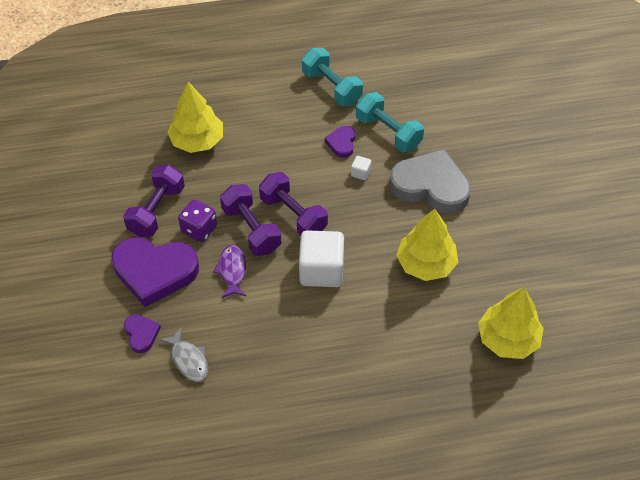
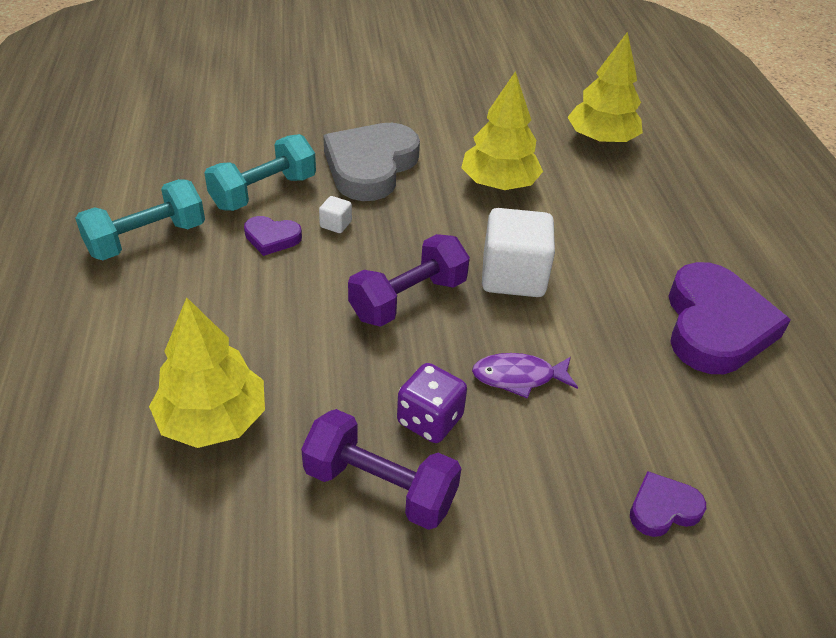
camera: 90 degrees left, 10 degrees down
purple heart [111,237,199,307] -> purple heart moved to [668,262,791,374]
grey fish [160,327,208,382] -> none
purple dumbbell [220,184,281,256] -> none

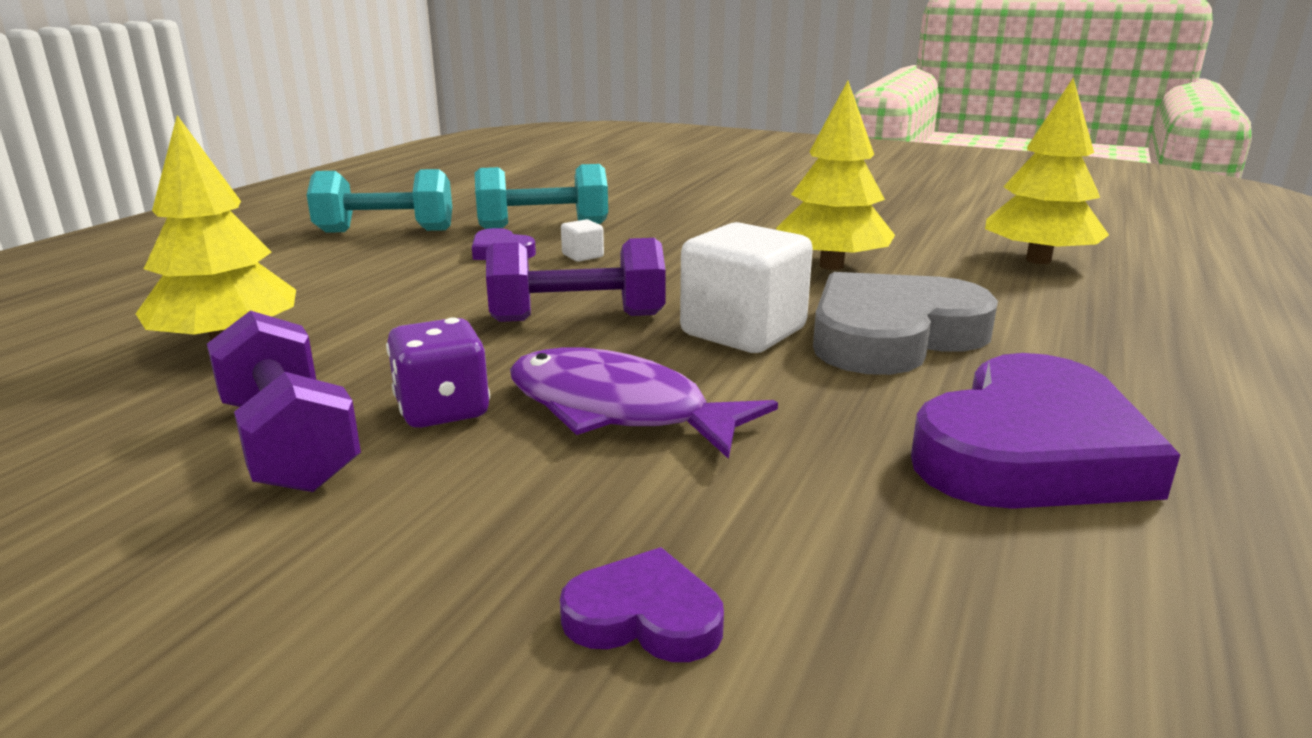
camera: 35 degrees right, 20 degrees down
grey heart [323,123,420,201] -> grey heart moved to [813,272,998,375]
purple fish [472,353,578,399] -> purple fish [510,347,778,459], size x1.61

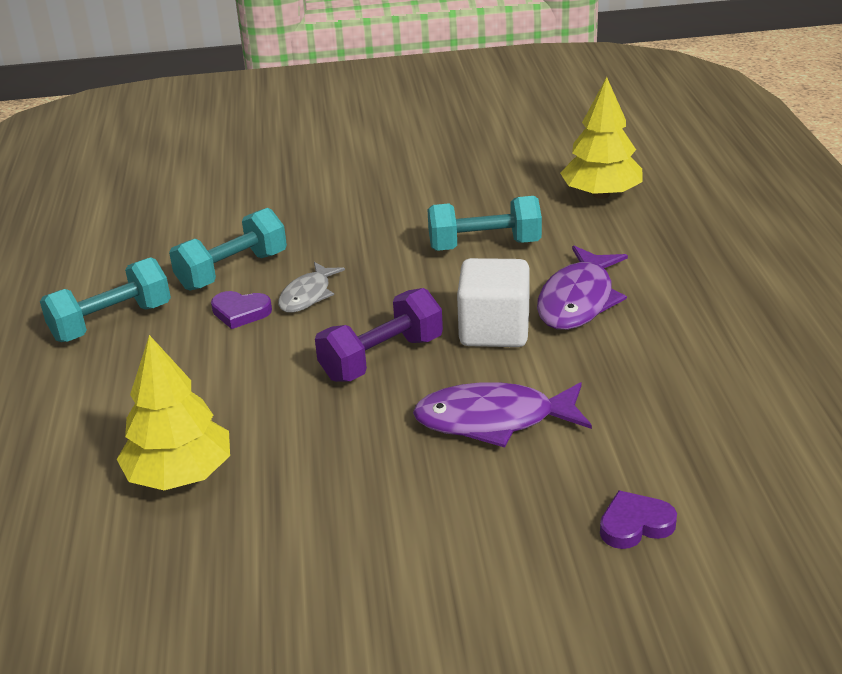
camera: 30 degrees left, 10 degrees up
purple dumbbell [207,310,361,492] -> none
purple dice [386,318,490,428] -> none
white cube [561,219,604,262] -> grey fish [278,262,345,313]
yellow tree [776,81,895,270] -> turquoise dumbbell [427,196,542,251]
grey heart [813,272,998,375] -> purple fish [537,246,628,330]
purple heart [911,353,1180,509] -> none

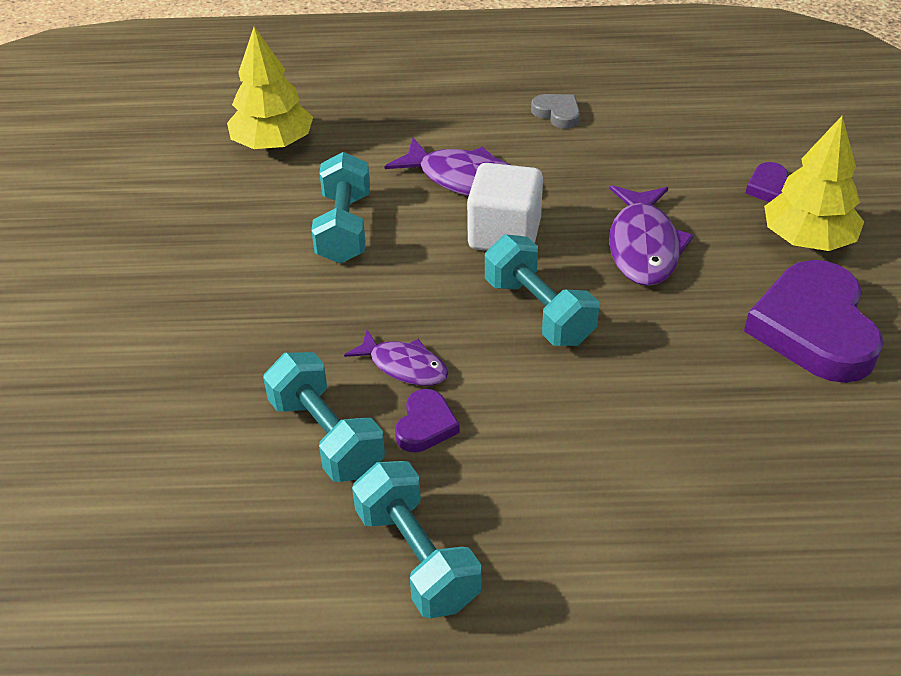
camera: 85 degrees left, 10 degrees up
yellow tree [117,335,230,490] -> yellow tree moved to [764,116,864,251]
grey fish [278,262,345,313] -> purple fish [344,330,448,386]
purple dumbbell [315,288,443,382] -> turquoise dumbbell [485,234,599,346]
none -> grey heart [531,94,580,129]
none -> purple heart [744,260,883,383]

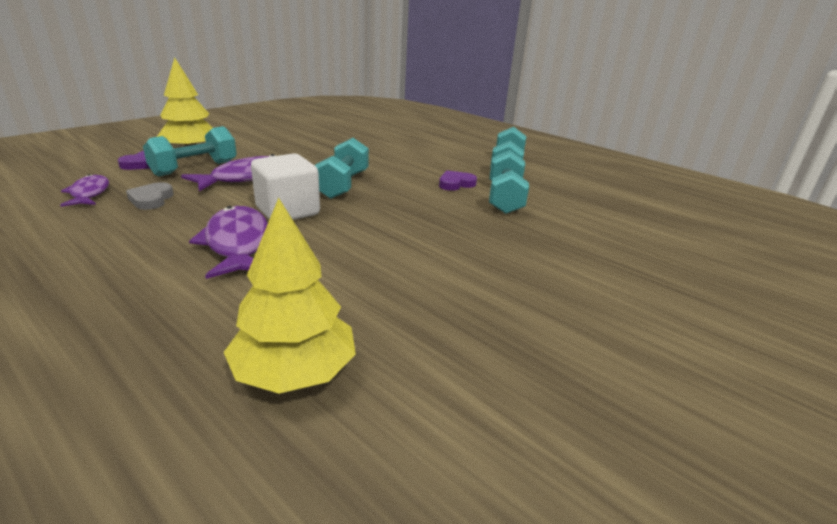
camera: 140 degrees left, 15 degrees down
turquoise dumbbell [311,152,370,263] -> turquoise dumbbell moved to [143,126,237,177]
purple fish [344,330,448,386] -> purple fish moved to [60,174,109,207]
grey heart [531,94,580,129] -> grey heart moved to [126,182,174,210]
purple heart [744,260,883,383] -> none

